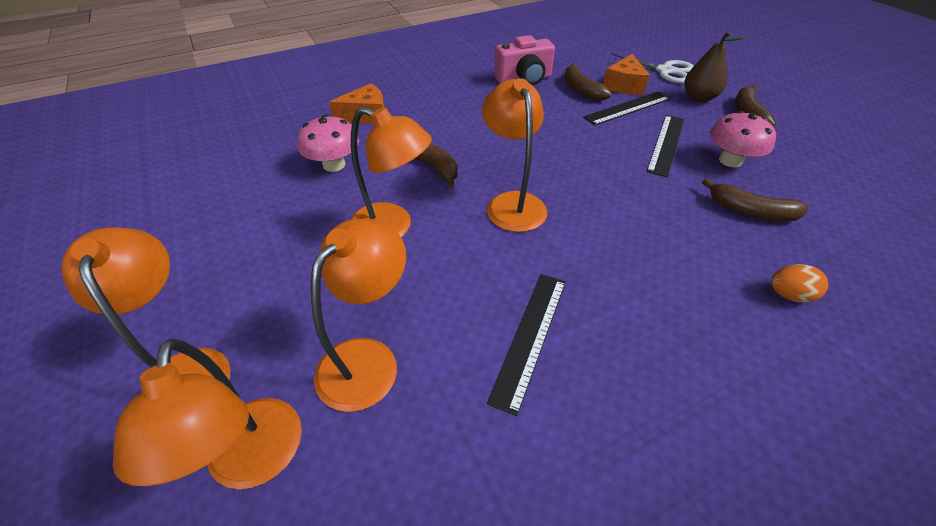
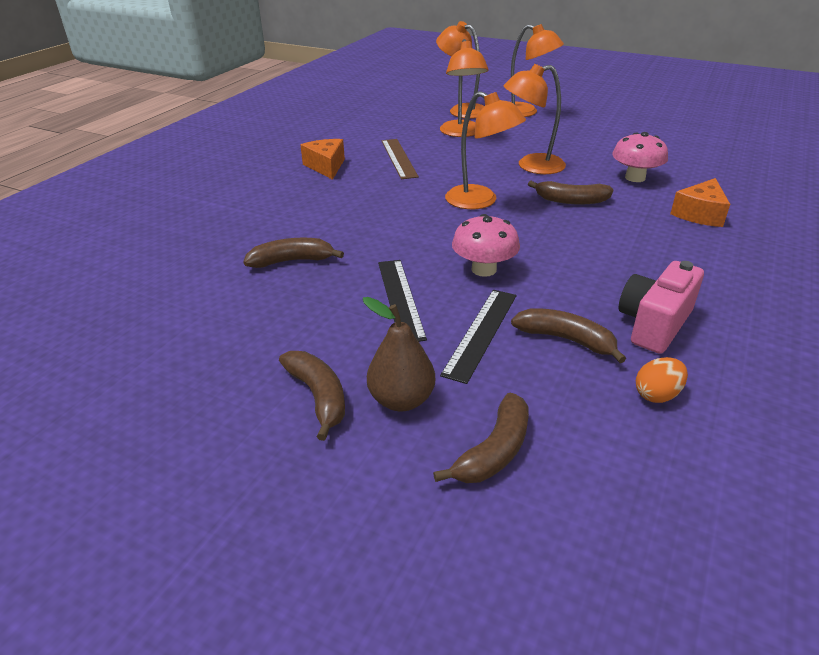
camera: 145 degrees right, 10 degrees down
black ruler [487,274,566,416] -> brown ruler [382,139,419,179]
orange cheese [603,54,650,95] -> orange cheese moved to [300,139,345,180]
white scissors [607,54,694,83] -> brown banana [433,393,529,483]
pink mushroom [710,111,776,167] -> pink mushroom moved to [452,214,520,277]
orange egg [771,264,828,303] -> orange egg moved to [636,357,688,403]

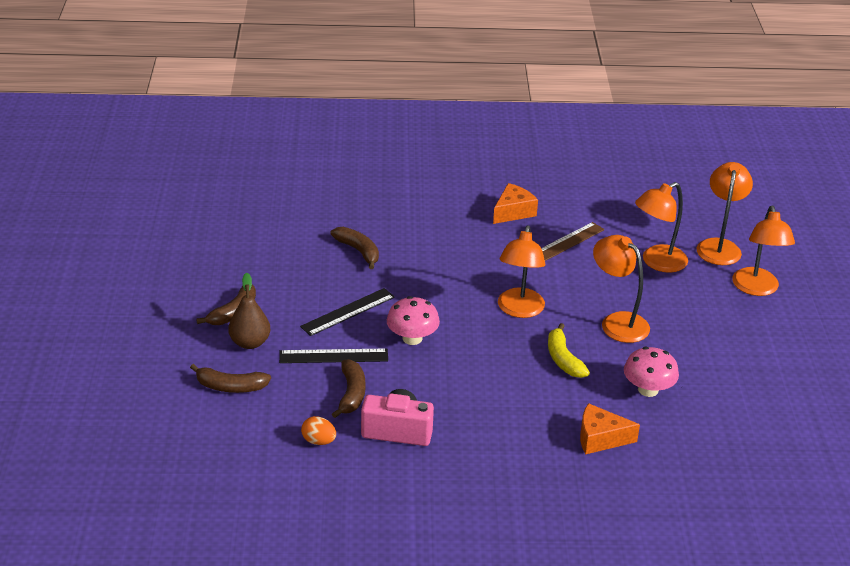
camera: 60 degrees right, 0 degrees up
brown banana [528,181,613,205] -> yellow banana [548,323,590,378]

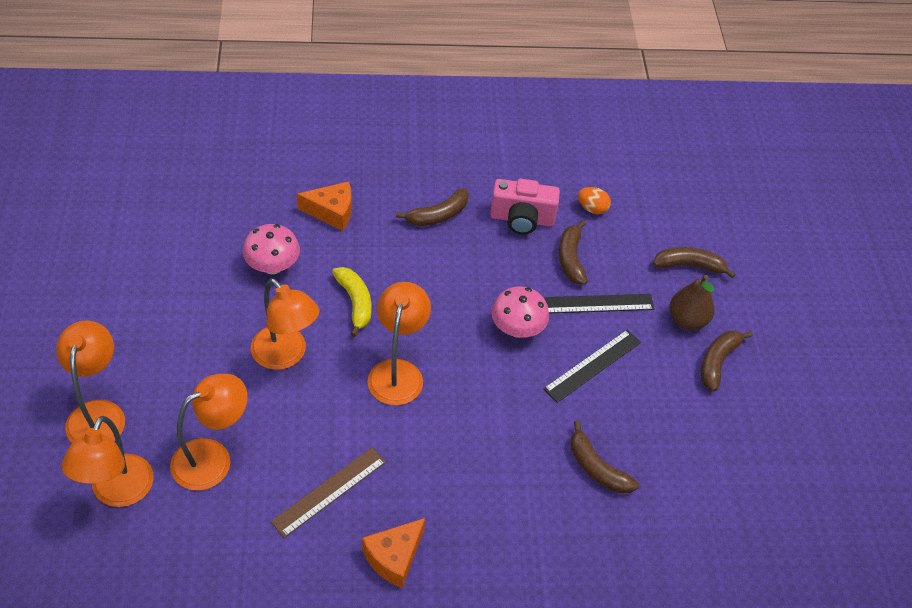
camera: 175 degrees right, 15 degrees up
none -> brown banana [396,188,469,226]

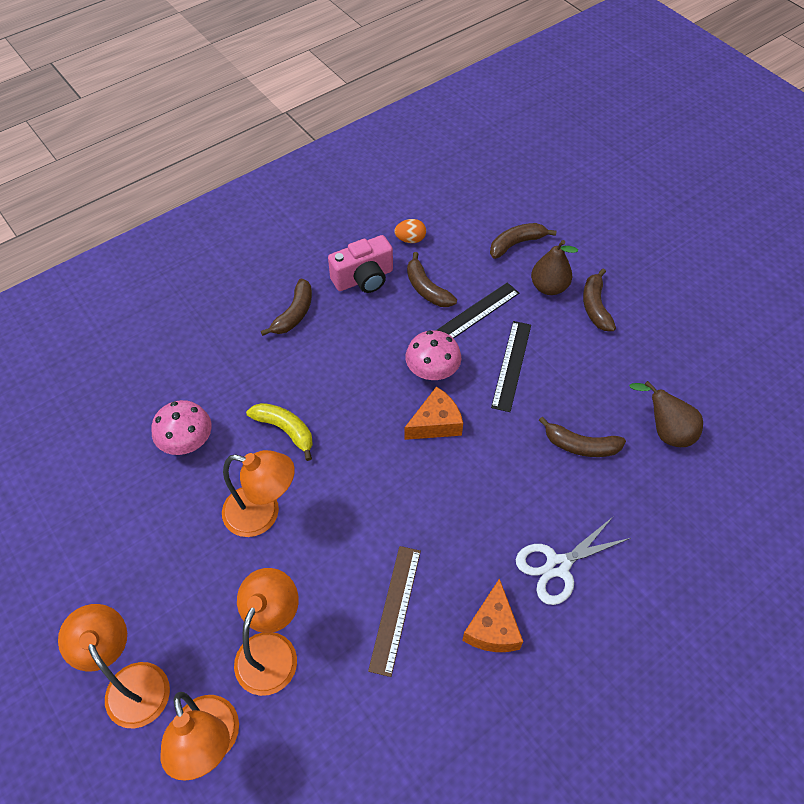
camera: 30 degrees left, 5 degrees up
orange cheese [297,181,352,231] -> orange cheese moved to [404,386,463,440]
orange lamp [368,282,431,405] -> none
none -> white scissors [516,517,631,605]
none -> brown pear [629,381,703,447]

